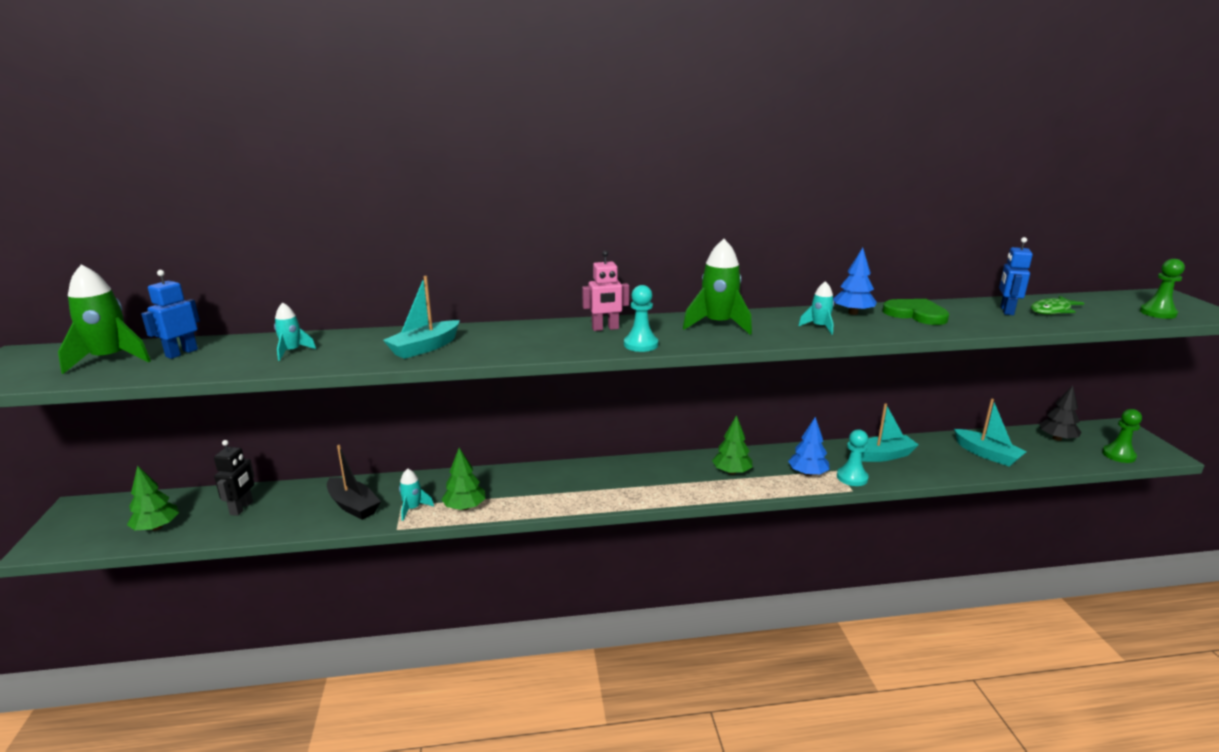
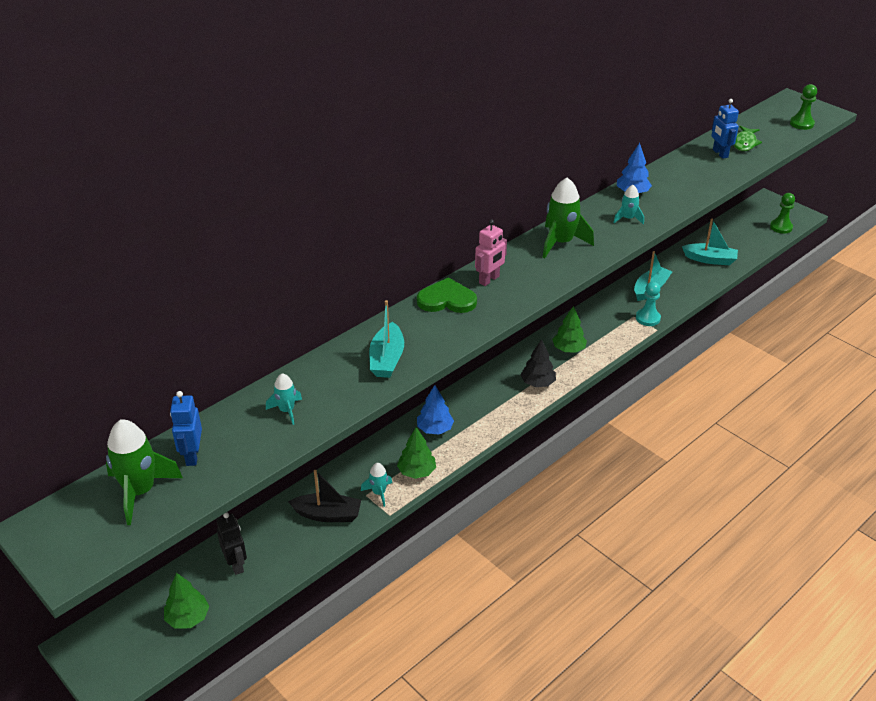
camera: 35 degrees left, 15 degrees up
turquoise pawn [624,285,658,352] -> none
blue tree [788,417,830,476] -> blue tree moved to [417,385,454,435]
green heart [882,299,949,325] -> green heart moved to [417,277,477,313]
black tree [1039,385,1081,441] -> black tree moved to [520,339,556,387]

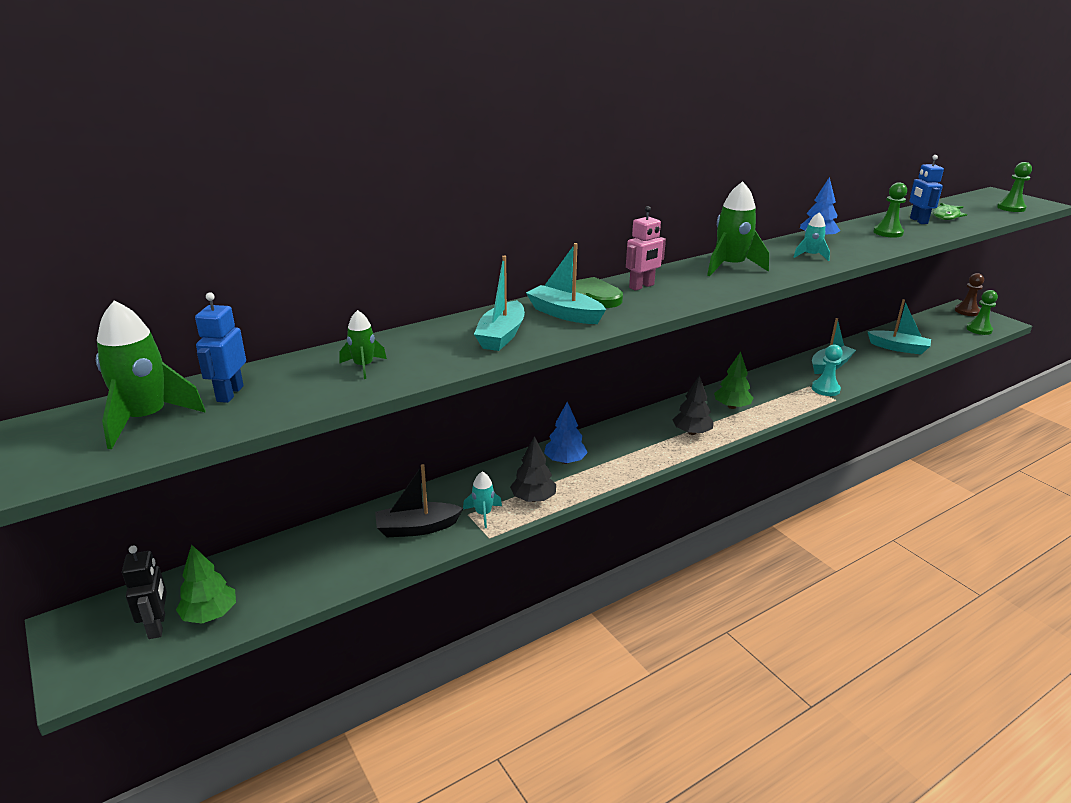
camera: 10 degrees right, 10 degrees down
black robot [217,512,247,575] -> black robot moved to [122,546,167,639]
turquoise rocket [266,373,302,425] -> green rocket [339,310,387,379]
black boat [288,470,361,522] -> black boat turned 150 degrees clockwise [375,464,463,537]
green tree [397,427,436,479] -> black tree [510,436,556,502]
none -> turquoise boat [526,243,606,324]
none -> green pawn [873,182,907,238]
none -> brown pawn [955,273,984,316]

